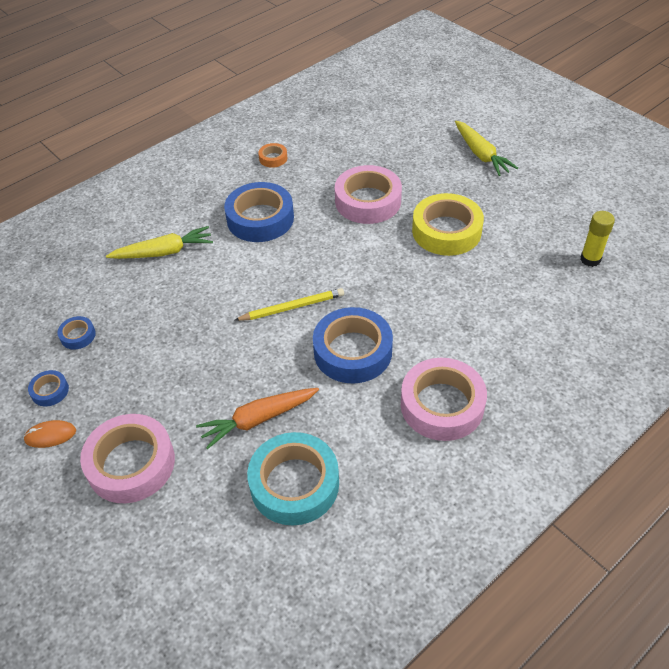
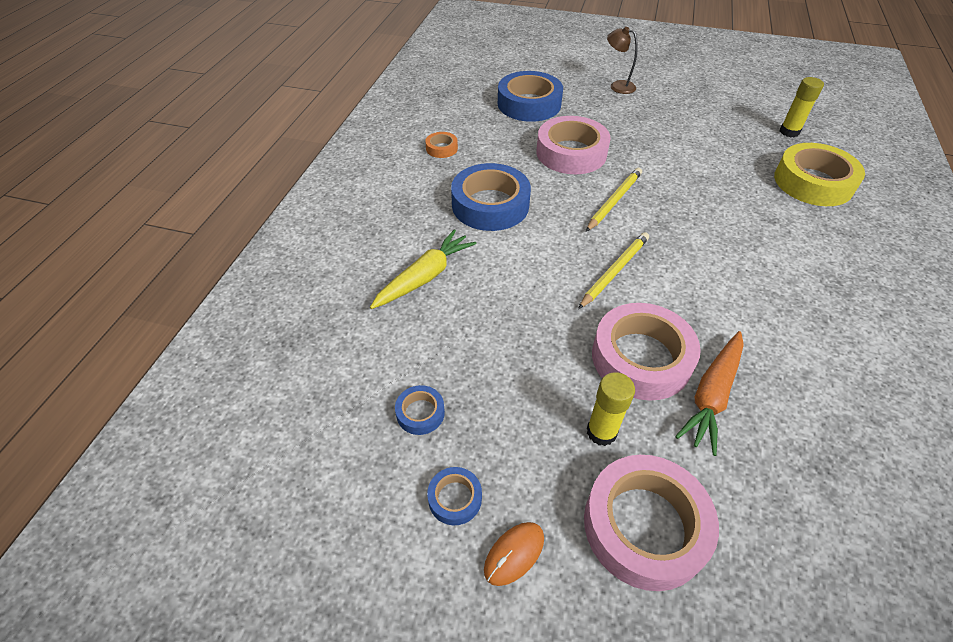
camera: 35 degrees left, 0 degrees up
turquoise tape [247,432,339,525] -> none
blue tape [313,307,393,383] -> blue tape moved to [498,71,563,122]
pink tape [401,358,487,441] -> pink tape moved to [592,303,701,401]
yellow tape [412,193,484,256] -> yellow tape moved to [774,143,865,206]
yellow carrot [455,121,518,176] -> brown lamp [607,27,638,94]
none -> yellow pencil [586,168,642,231]
none -> yellow glue stick [587,372,635,446]

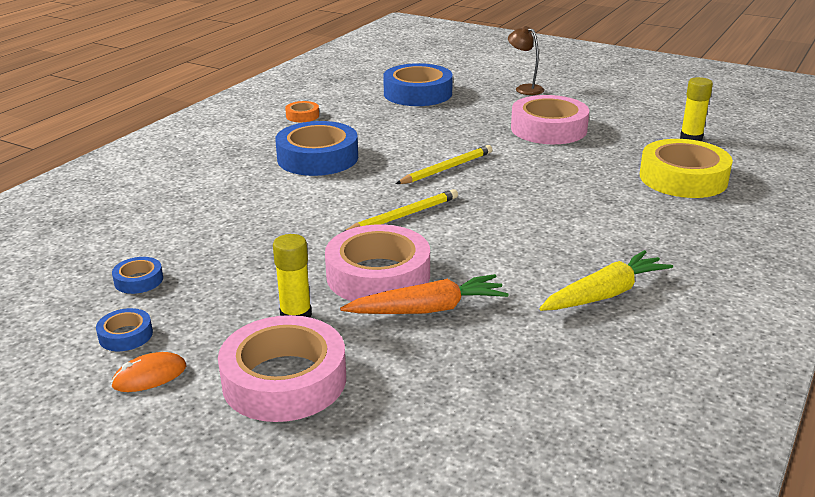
camera: 15 degrees right, 20 degrees down
yellow carrot [370,229,477,309] -> yellow carrot moved to [539,250,673,311]
pink tape [536,116,611,174] -> pink tape moved to [511,95,589,144]
orange carrot [675,331,744,456] -> orange carrot turned 150 degrees counterclockwise [340,274,509,314]

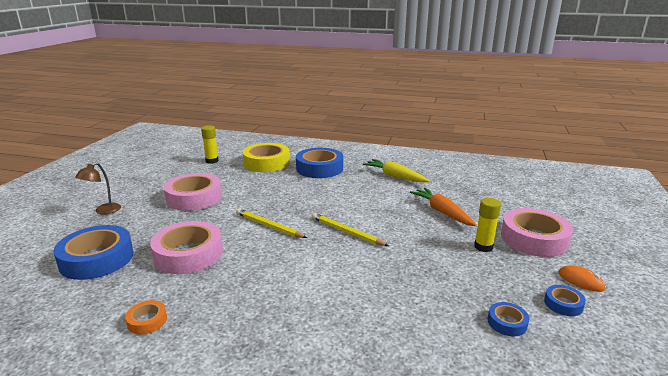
camera: 105 degrees left, 5 degrees down
blue tape [275,121,358,176] -> blue tape moved to [296,148,343,178]
pink tape [325,224,430,301] -> pink tape moved to [150,221,223,274]

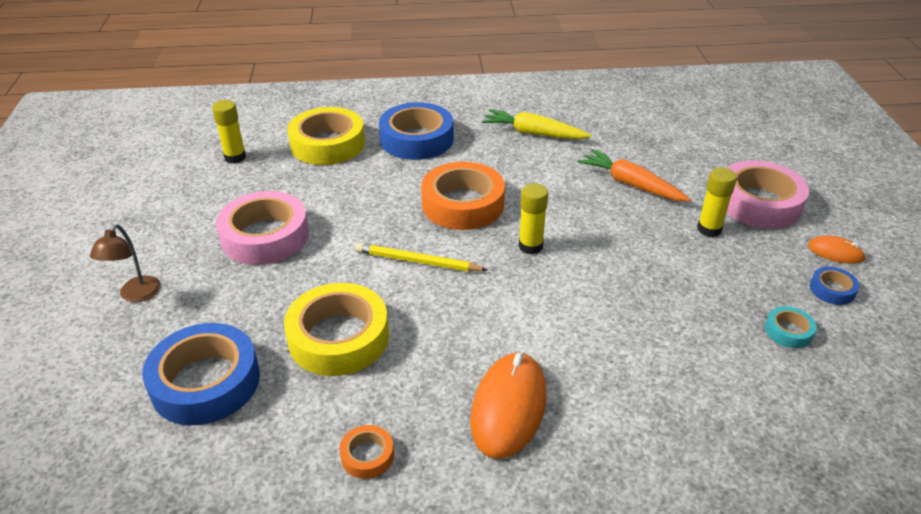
camera: 20 degrees left, 15 degrees up
pink tape [150,221,223,274] -> yellow tape [284,283,389,376]
yellow pencil [312,213,389,246] -> yellow glue stick [519,183,548,254]
blue tape [488,302,529,336] -> turquoise tape [765,306,817,348]
none -> orange tape [421,162,505,230]
none -> orange mouse [470,352,547,459]

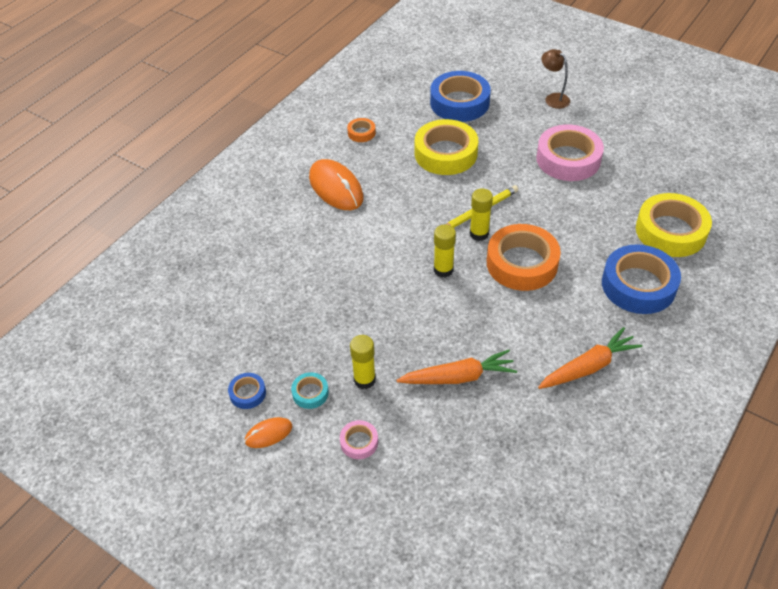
camera: 130 degrees right, 10 degrees up
yellow glue stick [212,100,246,164] -> yellow glue stick moved to [470,188,493,241]
yellow carrot [482,109,592,139] -> orange carrot [538,327,642,389]
pink tape [726,160,809,229] -> pink tape [340,420,378,459], size x0.46
turquoise tape [765,306,817,348] -> turquoise tape moved to [291,372,329,409]

